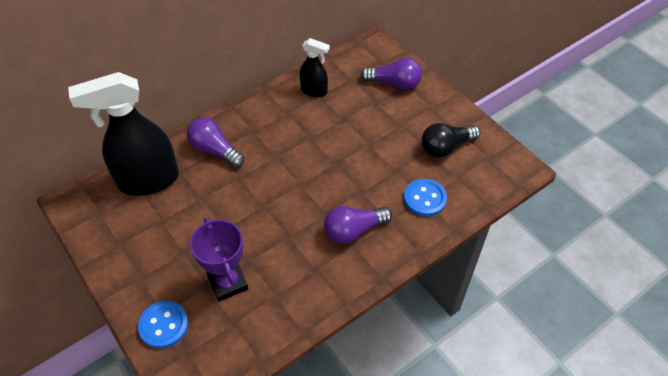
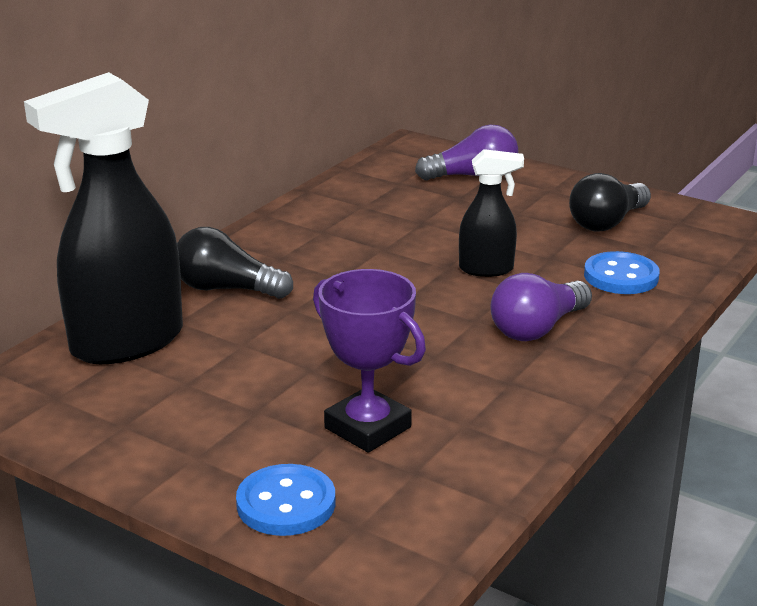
camera: 20 degrees left, 25 degrees down
purple light bulb [187,117,244,168] -> black light bulb [177,227,293,299]
black spray bottle [299,38,330,97] -> black spray bottle moved to [459,149,524,277]

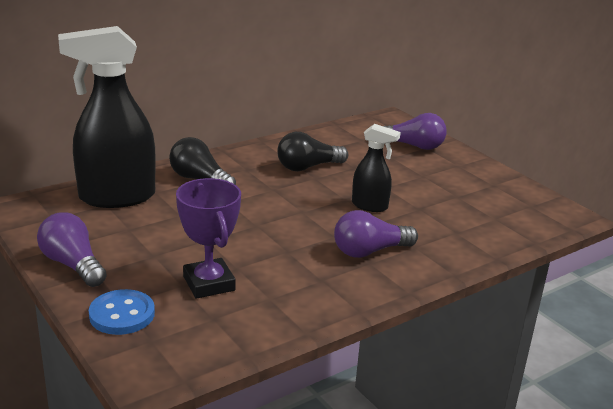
camera: 20 degrees right, 0 degrees up
black light bulb [569,173,651,232] -> black light bulb moved to [277,132,348,171]
blue button [584,251,660,294] -> none
none -> purple light bulb [37,212,107,287]

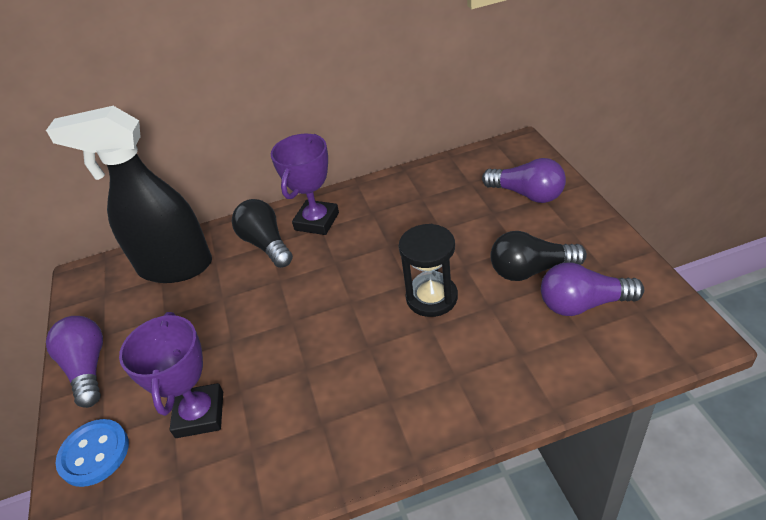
camera: 25 degrees right, 15 degrees up
black light bulb [277,132,348,171] -> black light bulb moved to [491,231,587,281]
purple light bulb [334,210,418,258] -> purple light bulb moved to [541,262,644,316]
black spray bottle [352,124,401,212] -> black hourglass [399,224,458,317]
none -> purple trophy [271,134,339,235]

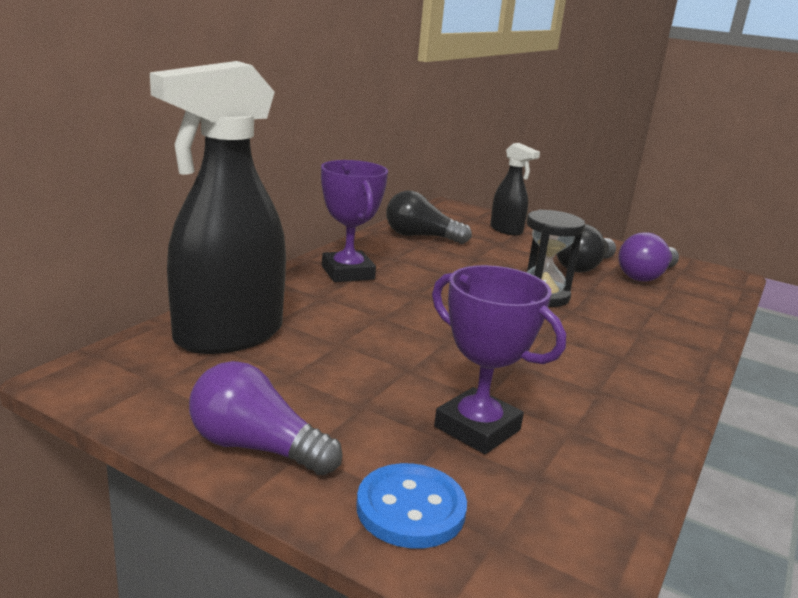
camera: 50 degrees left, 20 degrees down
black light bulb [232,199,293,268] -> black light bulb moved to [386,190,472,244]
purple light bulb [482,158,566,203] -> black spray bottle [490,143,540,236]

